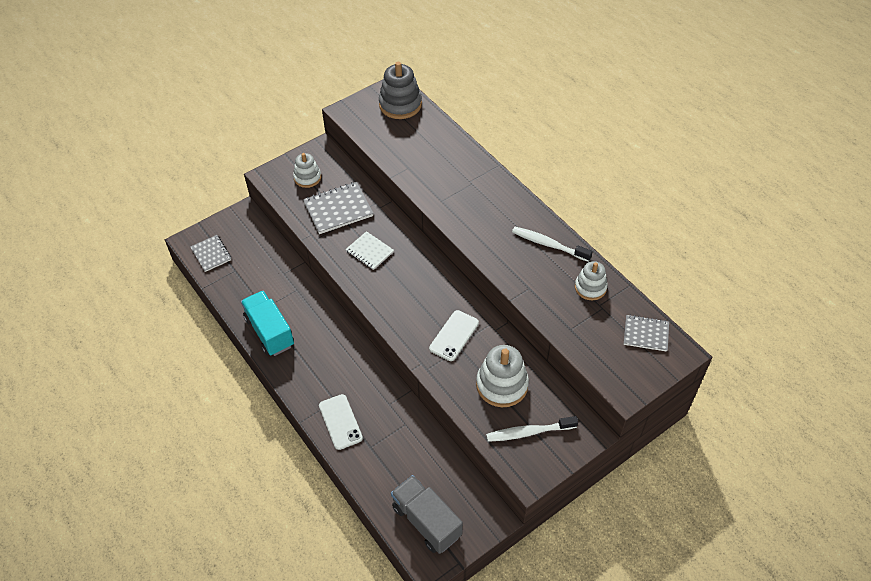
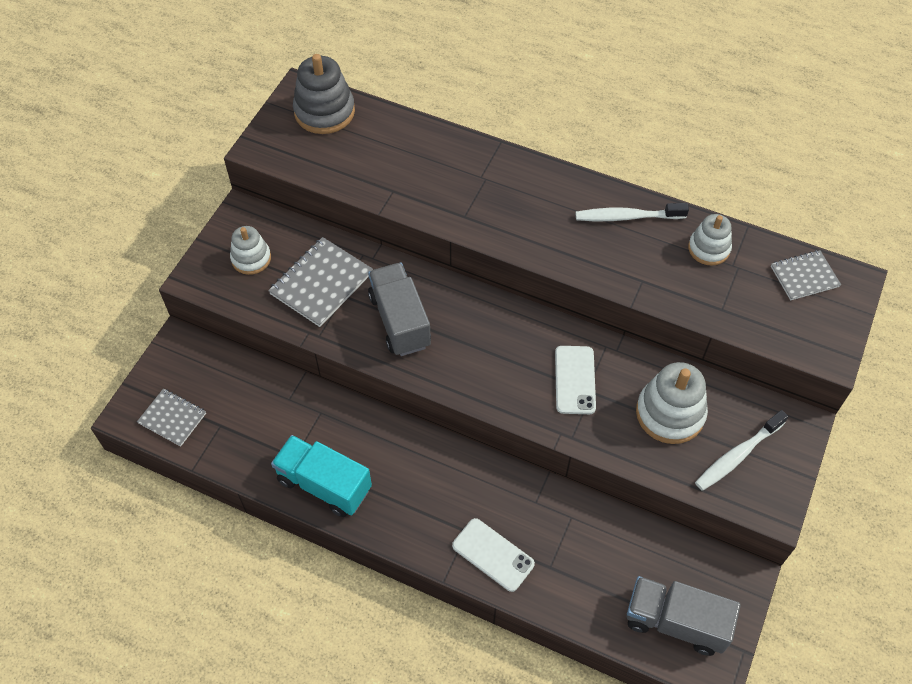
camera: 30 degrees left, 5 degrees up
white notebook [346,231,394,270] -> grey truck [368,263,431,356]

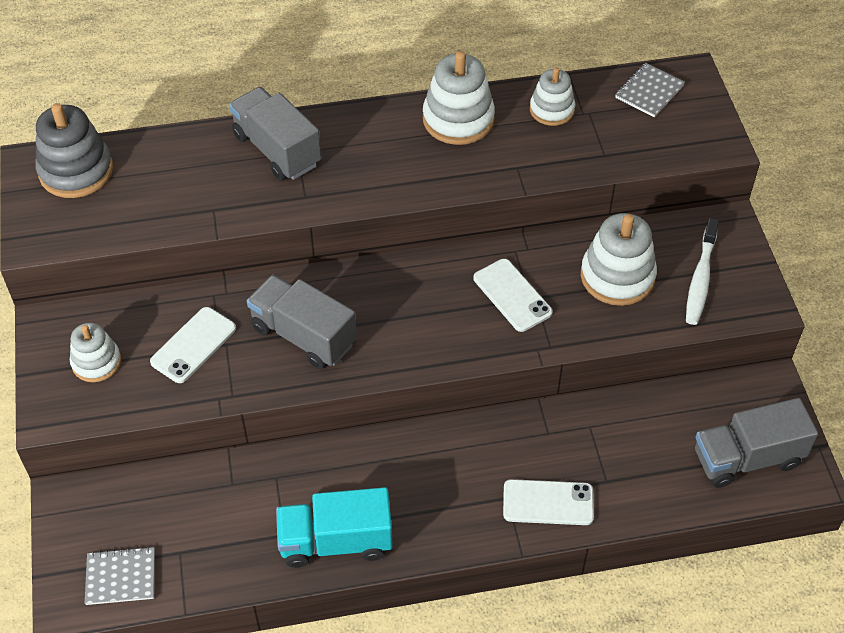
camera: 35 degrees left, 5 degrees down
grey notebook [268,237,373,327] -> white phone [150,307,236,383]
white toothbrush [576,203,689,221] -> white stacking toy [423,51,495,145]
none -> grey truck [229,87,321,181]

